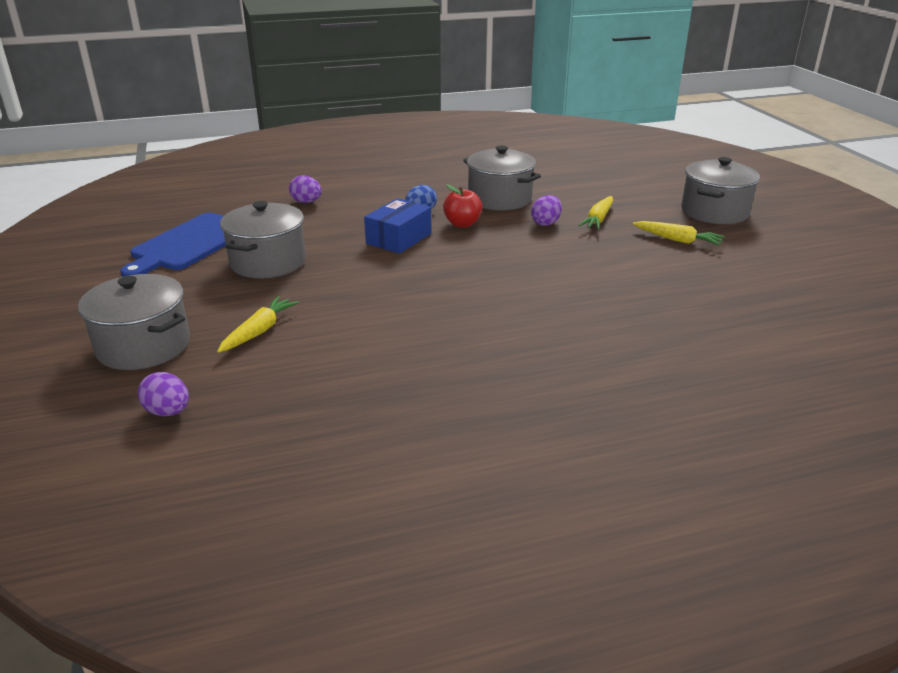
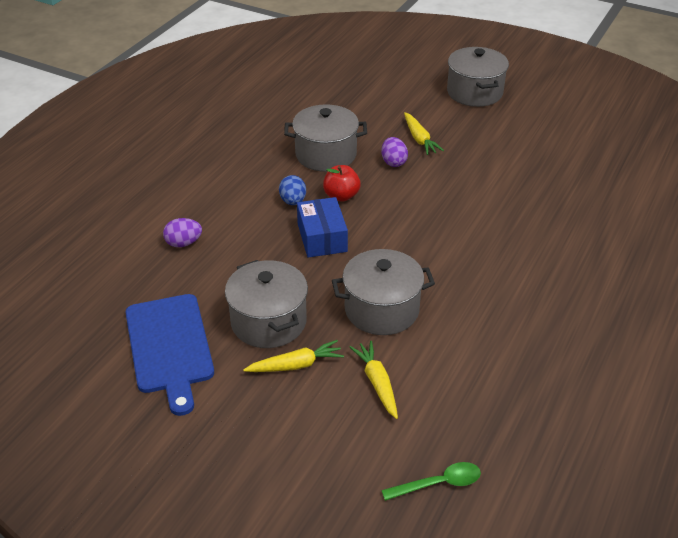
camera: 45 degrees left, 10 degrees up
grey pot [78,274,190,370] -> grey pot moved to [332,249,435,335]
purple egg [138,372,189,416] -> green spoon [381,462,481,501]
yellow carrot [632,221,725,246] -> yellow carrot moved to [243,340,344,372]

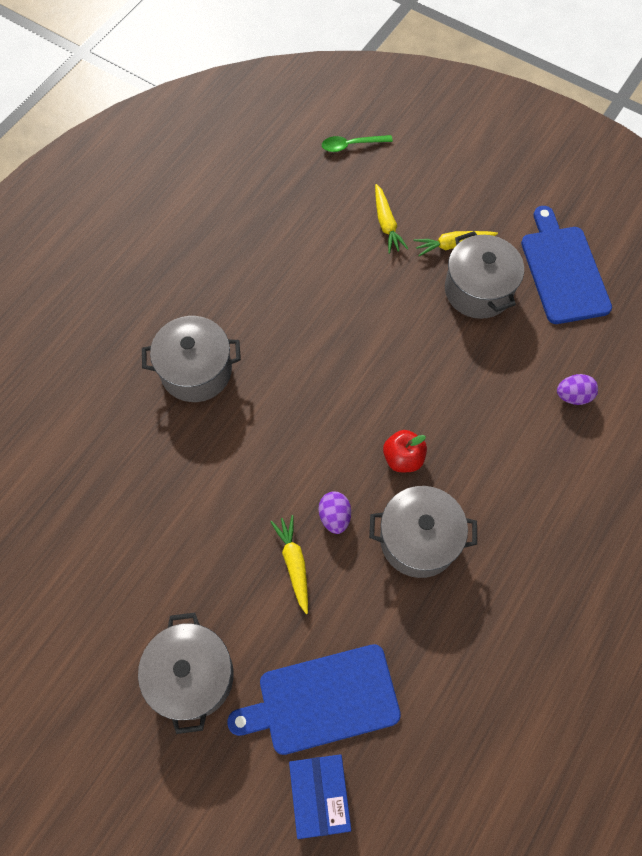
camera: 175 degrees left, 25 degrees up
blue egg [279,175,306,205] -> none
blue box [297,197,348,258] -> blue box moved to [289,754,351,839]
grey pot [332,249,435,335] -> grey pot moved to [142,316,241,402]
none -> blue cutting board [228,644,401,755]

